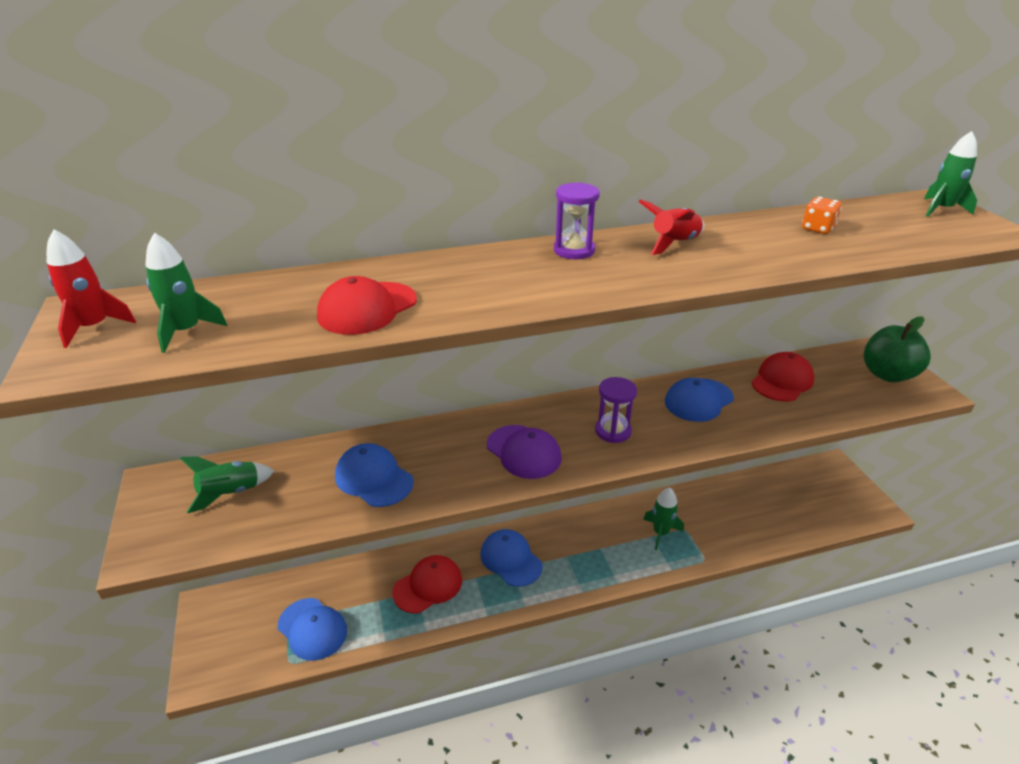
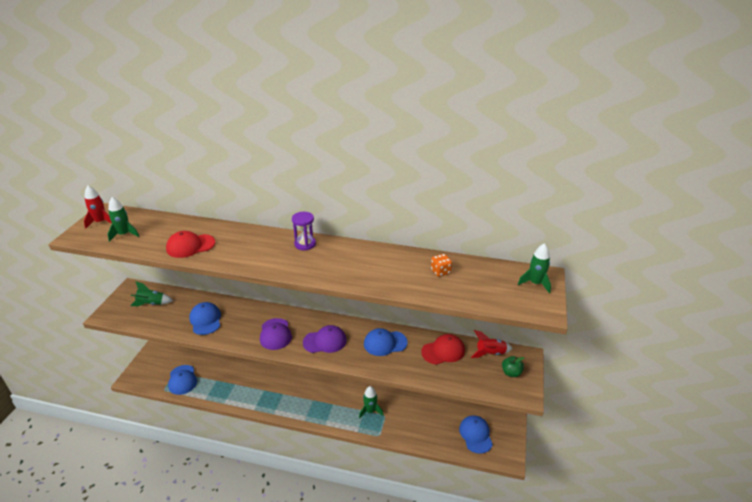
camera: 30 degrees right, 0 degrees up
red cap [392,555,462,613] -> none
blue cap [481,529,543,587] -> blue cap moved to [459,415,493,454]
purple hourglass [595,377,637,443] -> purple cap [303,325,347,353]
red rocket [638,200,704,255] -> red rocket moved to [471,330,513,358]
green apple [864,317,930,382] -> green apple [502,356,524,377], size x0.57

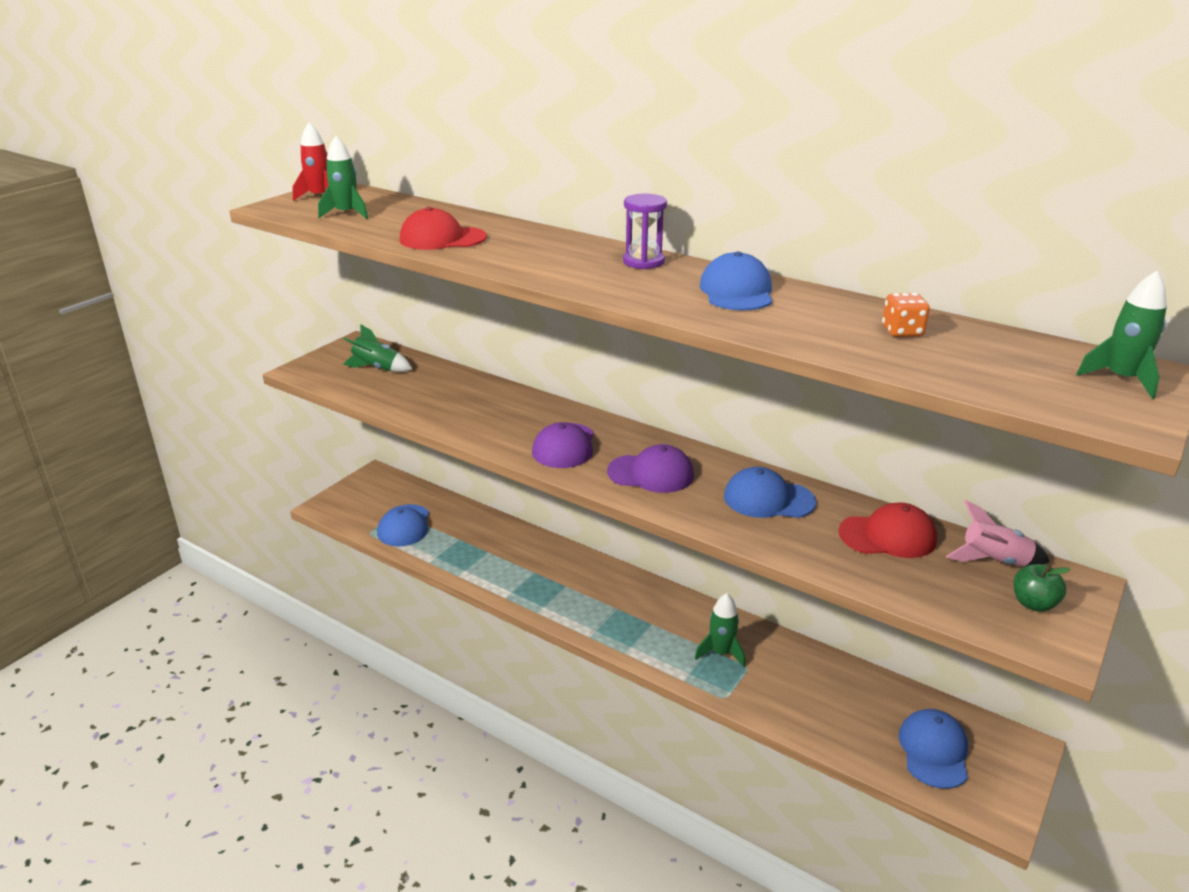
camera: 20 degrees right, 5 degrees down
blue cap [189,302,221,335] -> blue cap moved to [700,251,772,311]
red rocket [471,330,513,358] -> pink rocket [946,500,1050,567]

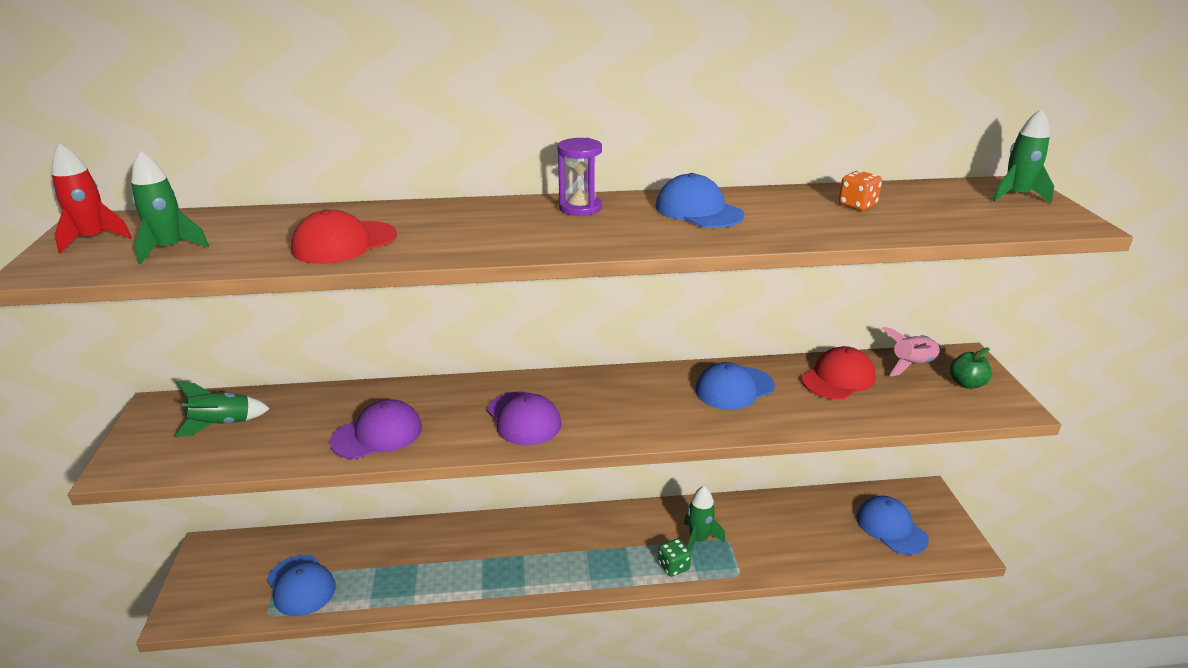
camera: 40 degrees left, 0 degrees up
purple cap [607,444,694,493] -> purple cap moved to [330,399,422,459]
none -> green dice [658,538,691,577]

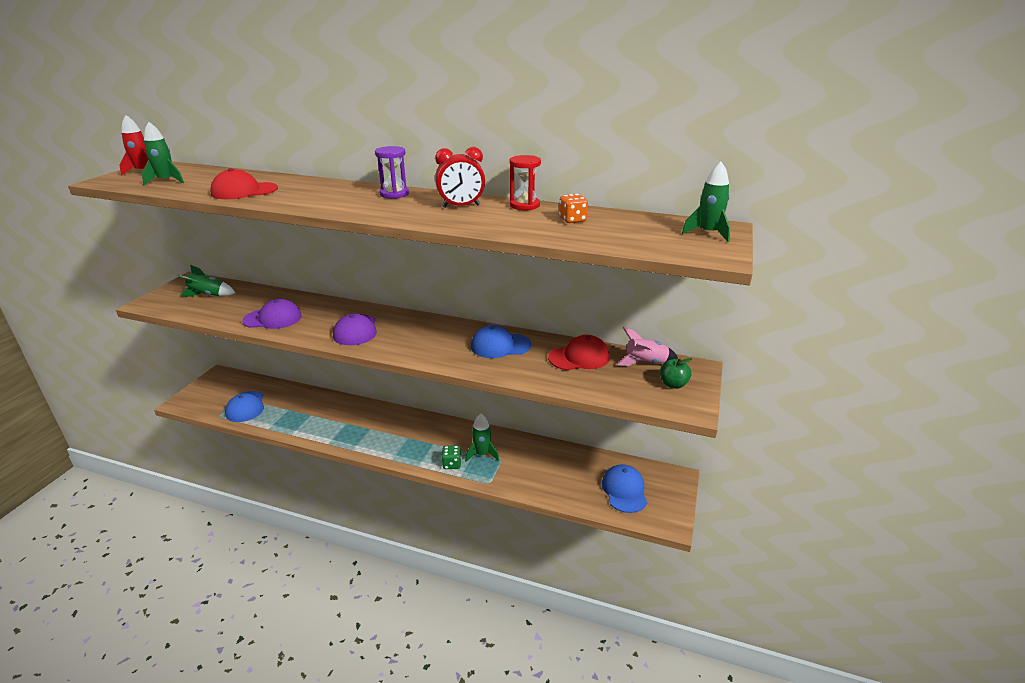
camera: 25 degrees right, 0 degrees up
blue cap [655,173,744,228] -> red clock [435,147,485,208]
none -> red hourglass [510,155,541,210]

